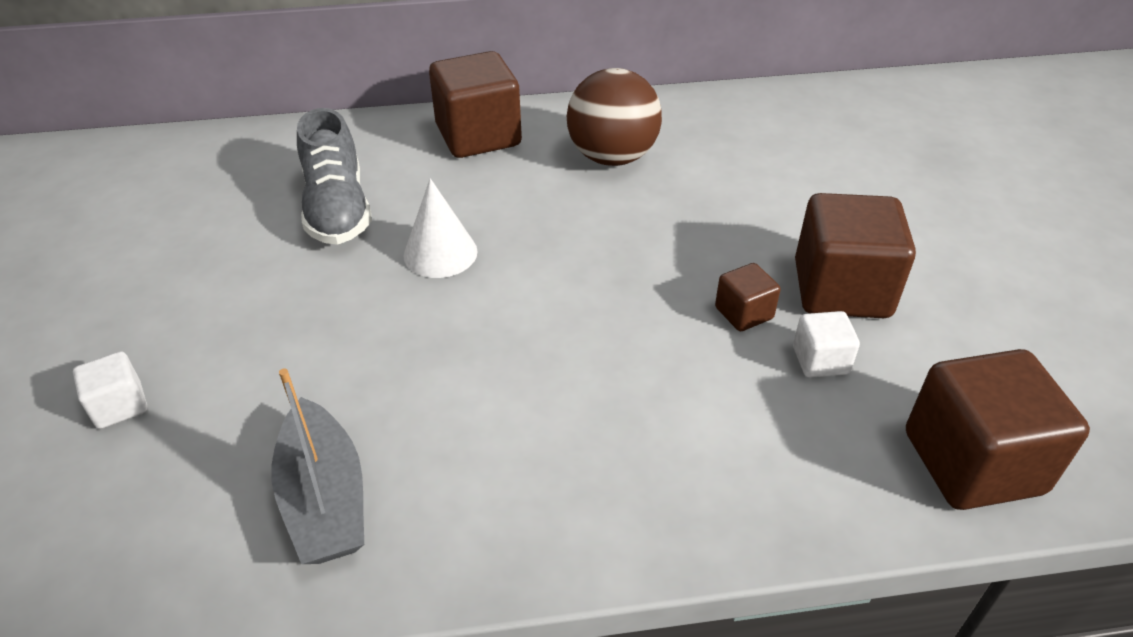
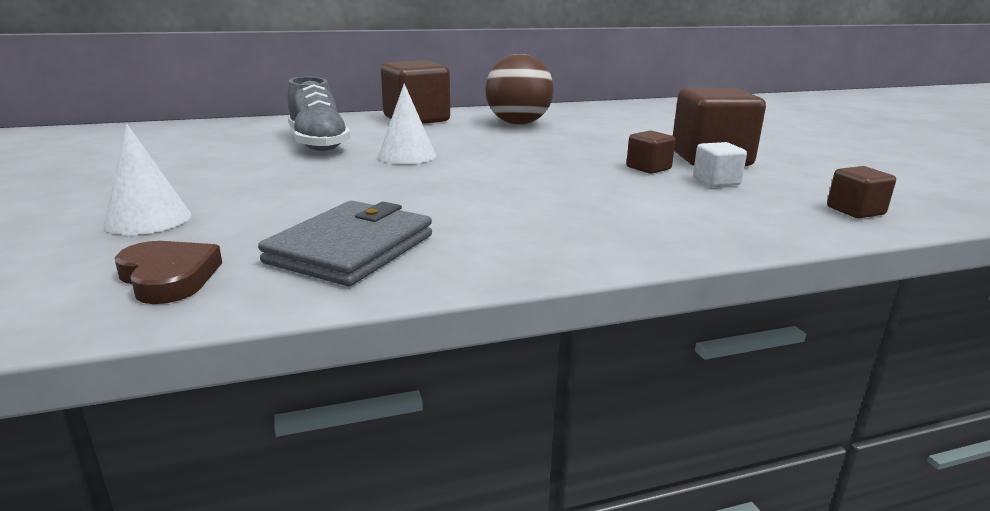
camera: 10 degrees left, 20 degrees down
white cube [73,351,147,429] -> white cone [103,124,191,235]
grey boat [271,368,364,564] -> grey wallet [258,201,432,286]
brown cube [906,349,1090,510] -> brown cube [827,166,896,218], size x0.49
none -> brown heart [115,241,222,304]

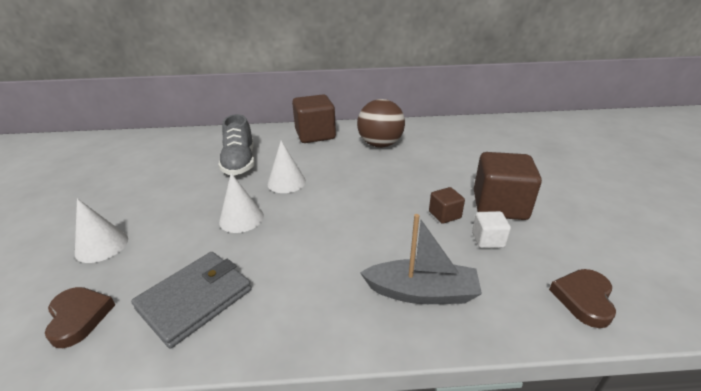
camera: 15 degrees right, 10 degrees up
brown cube [827,166,896,218] -> brown heart [549,269,616,328]
none -> white cone [219,173,264,233]
none -> grey boat [360,214,482,304]

